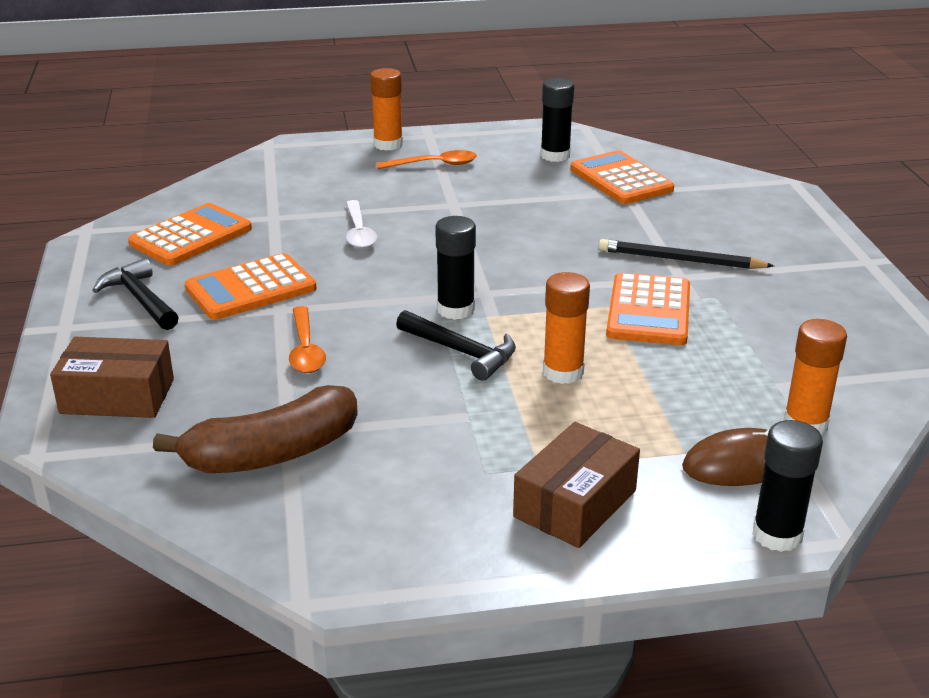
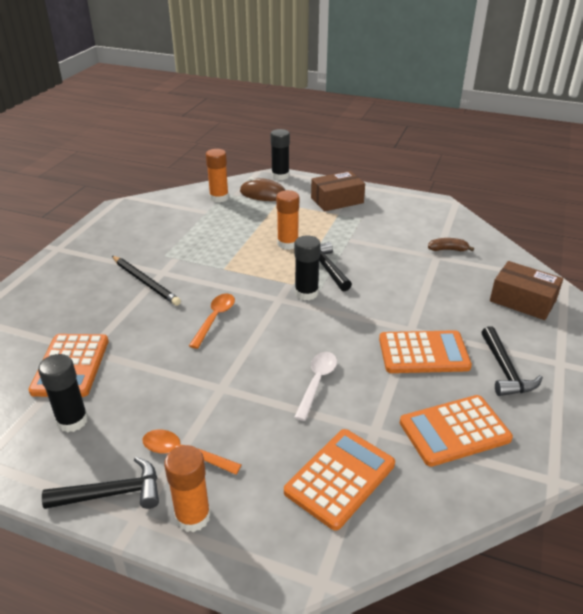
camera: 150 degrees left, 5 degrees up
brown banana [153,385,358,473] -> brown banana [428,238,474,251], size x0.45
orange spoon [289,306,326,373] -> orange spoon moved to [189,294,235,349]
orange calculator [606,273,690,345] -> orange calculator moved to [284,429,395,531]
none -> black hammer [42,457,159,509]

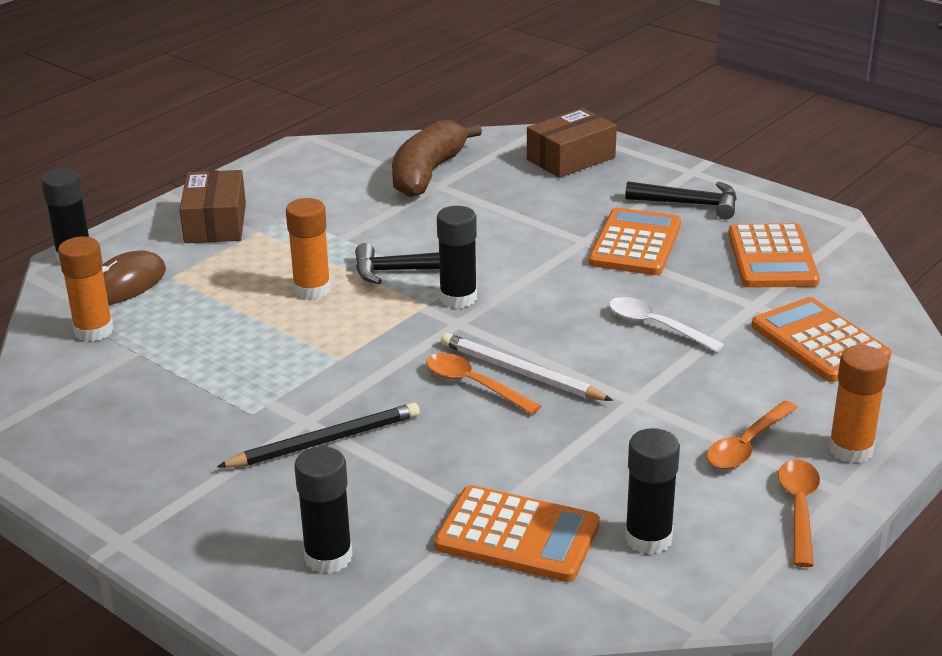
camera: 70 degrees left, 5 degrees down
black hammer [42,457,159,509] -> orange spoon [778,459,820,567]
brown banana [428,238,474,251] -> brown banana [392,120,482,198], size x2.21
none -> black glue stick [294,446,353,574]
none -> white pencil [441,333,613,401]

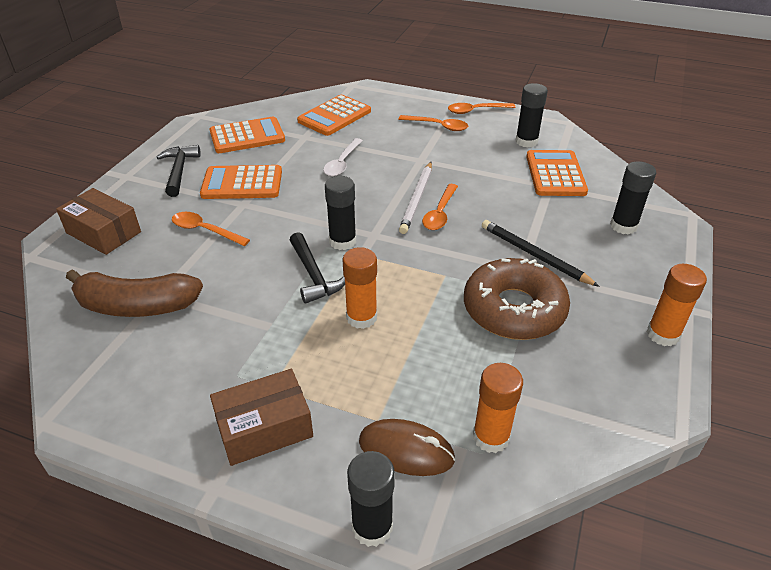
camera: 110 degrees left, 10 degrees up
orange glue stick [828,345,889,463] -> orange glue stick moved to [647,264,707,346]
none -> orange spoon [172,212,250,246]
none -> brown donut [464,258,570,340]

